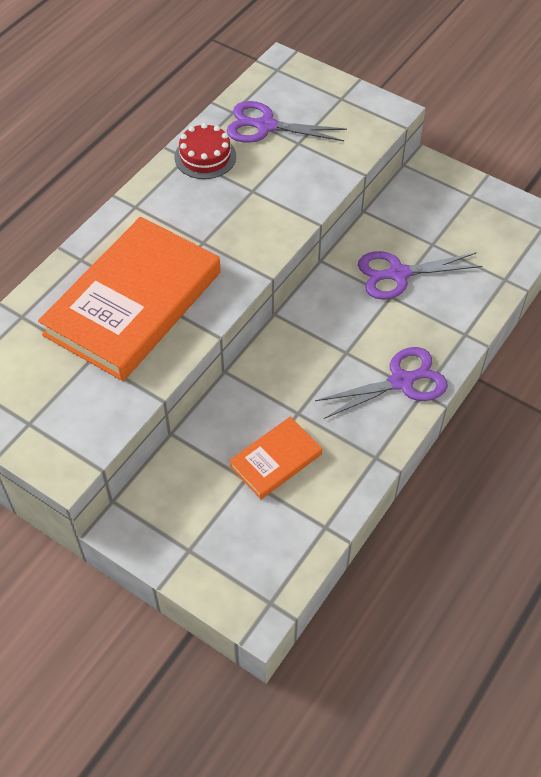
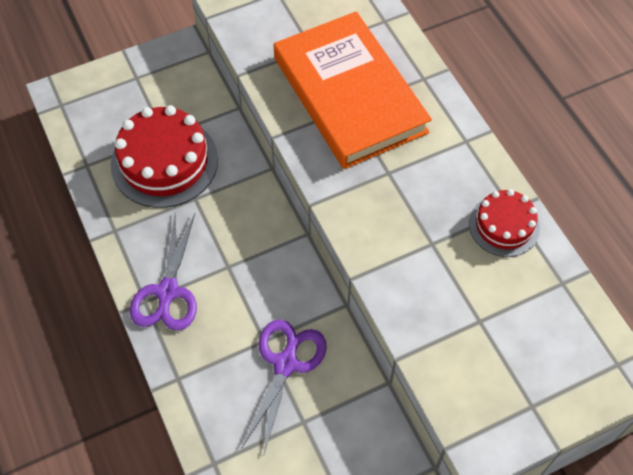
camera: 120 degrees right, 5 degrees up
purple scissors [227,101,347,143] -> none
orange book [229,417,322,499] -> red cake [111,105,218,208]

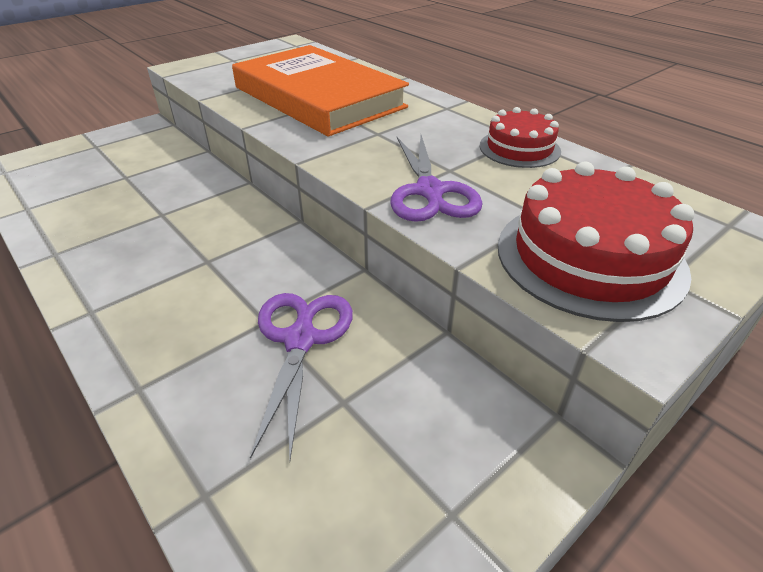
camera: 15 degrees left, 20 degrees down
red cake [111,105,218,208] -> red cake moved to [498,162,694,322]
purple scissors [130,214,197,331] -> purple scissors moved to [390,135,483,222]

